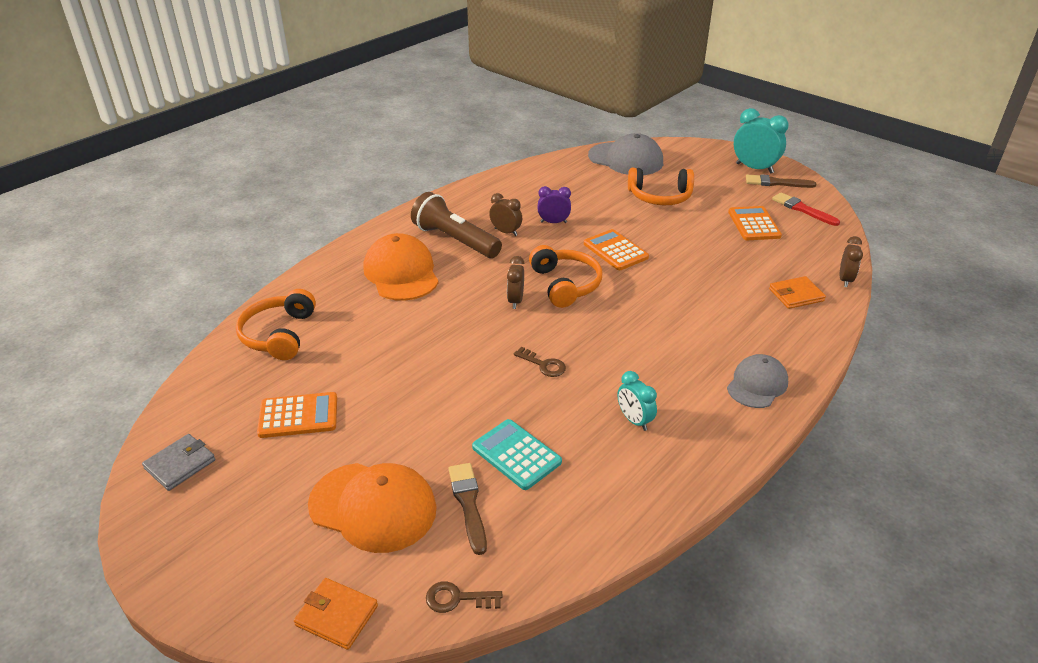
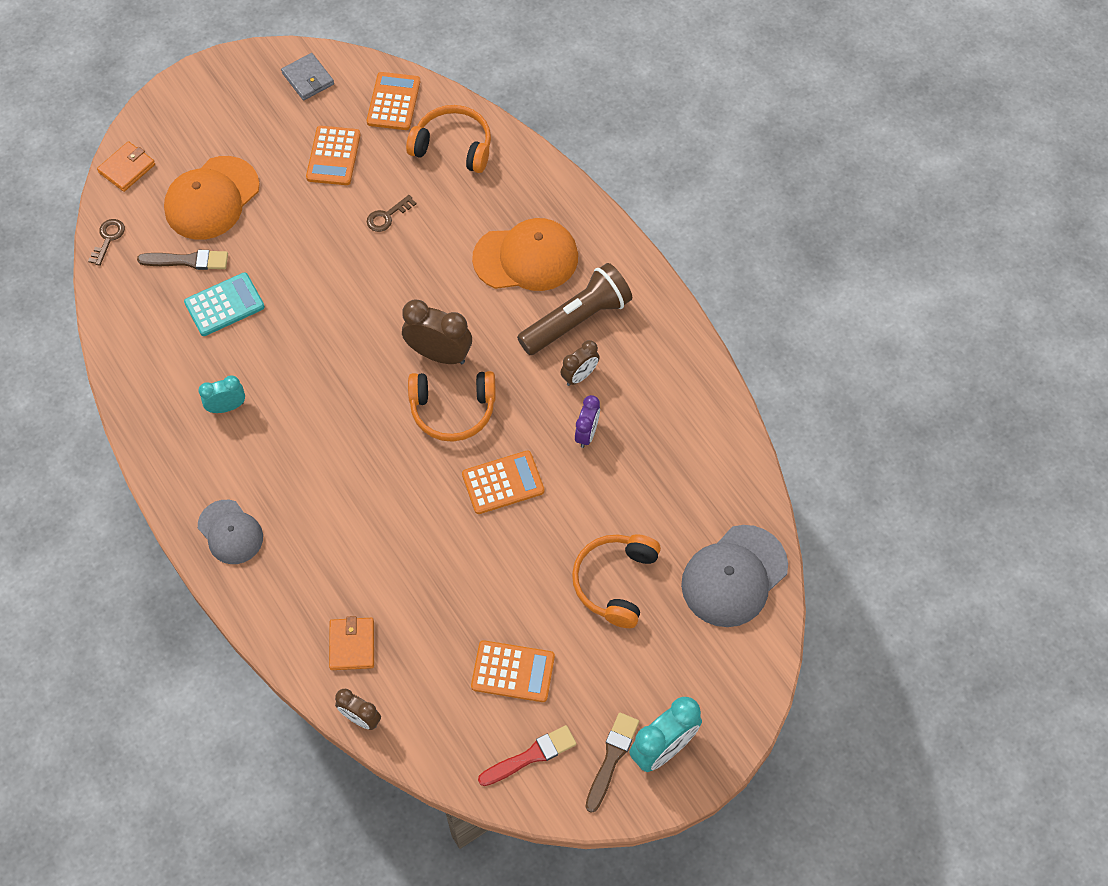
camera: 105 degrees right, 25 degrees up
brown clock [507,256,525,309] -> brown clock [402,299,472,364], size x1.65
brown key [514,347,566,377] -> brown key moved to [367,195,417,232]
none -> orange calculator [367,72,420,130]

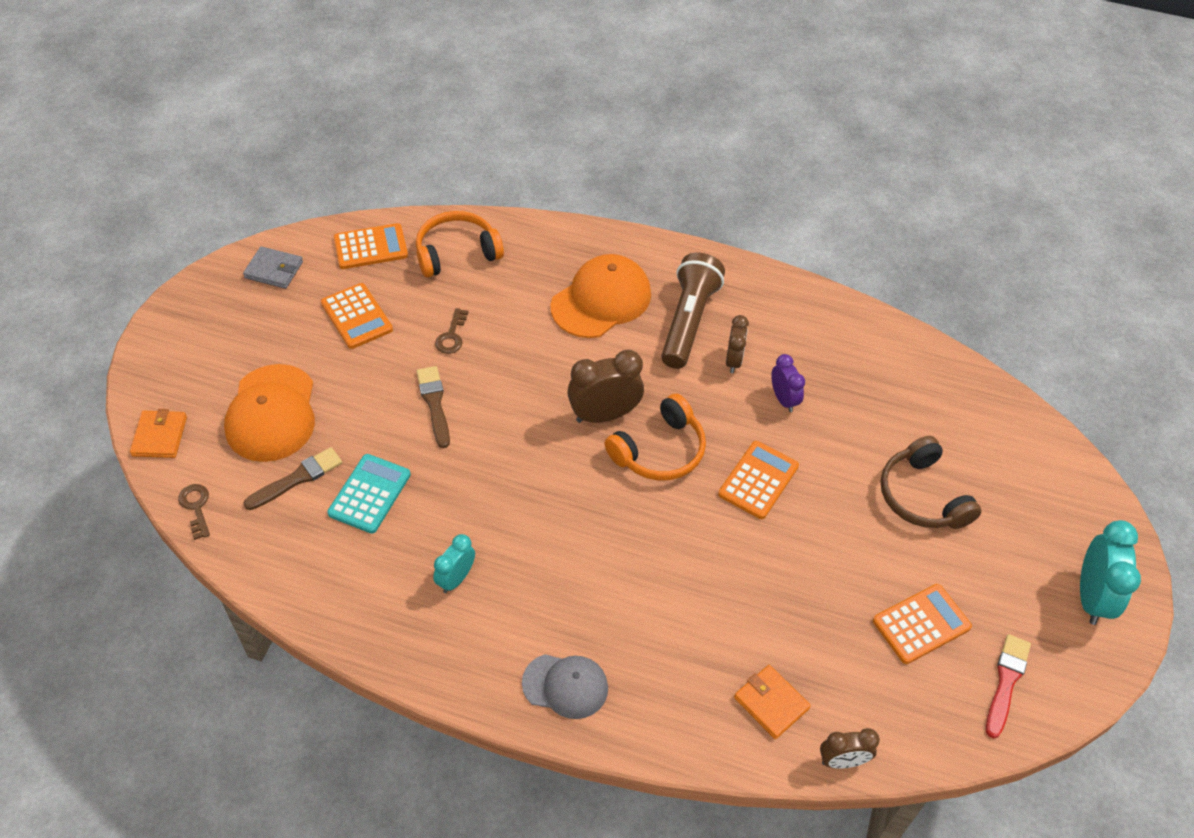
camera: 40 degrees left, 10 degrees down
orange calculator [367,72,420,130] -> orange calculator turned 105 degrees clockwise [334,223,408,269]
orange headphones [572,534,661,628] -> brown headphones [880,436,981,529]
brown brush [585,712,639,813] -> brown brush moved to [416,366,450,448]
grey cap [681,525,788,627] -> none

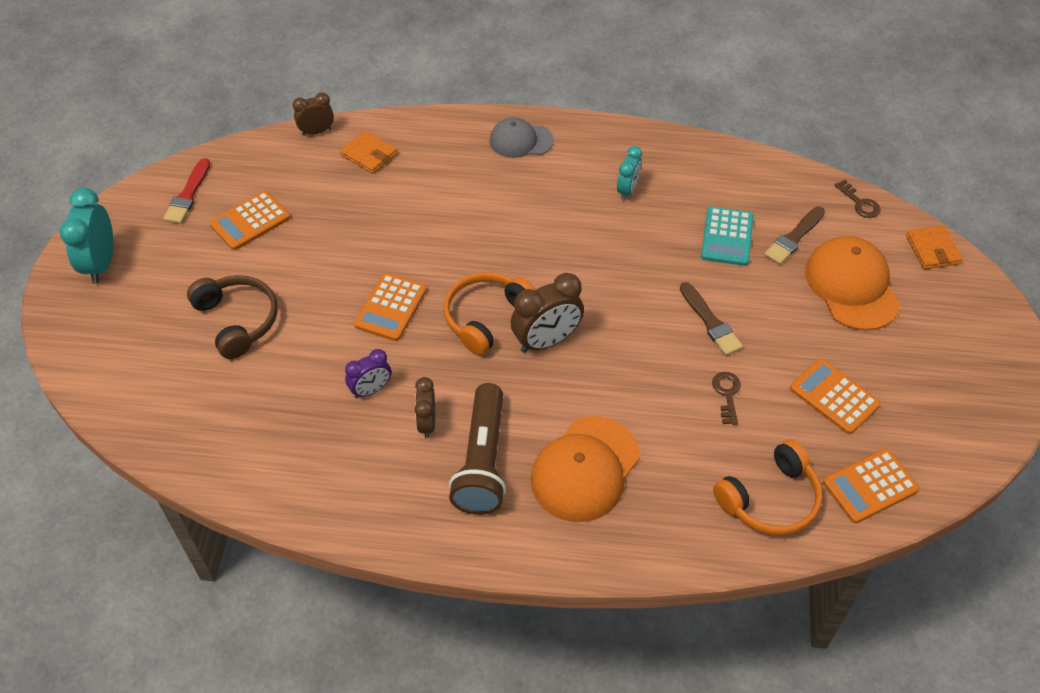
camera: 170 degrees right, 0 degrees up
grey wallet [243,246,303,289] -> none
purple clock [771,354,805,412] -> purple clock turned 90 degrees counterclockwise [345,349,391,398]

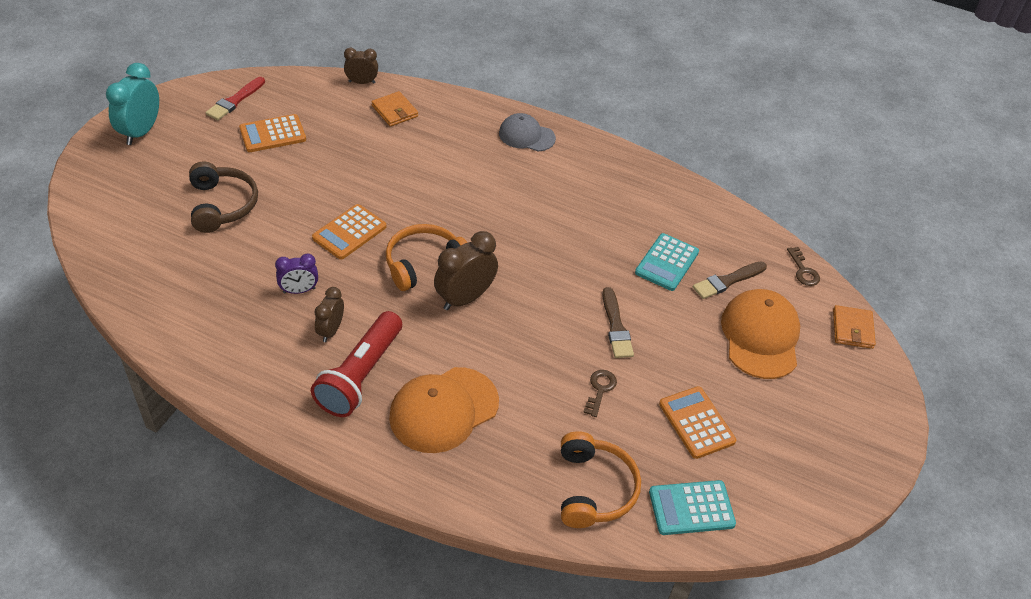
camera: 15 degrees right, 5 degrees down
brown flashlight [449,383,506,515] -> red flashlight [311,311,402,417]
brown clock [511,273,584,353] -> brown clock turned 150 degrees clockwise [434,231,498,310]
turquoise clock [617,146,642,200] -> none
orange headphones [713,439,823,536] -> orange headphones turned 75 degrees counterclockwise [561,431,641,528]
orange calculator [823,448,920,523] -> turquoise calculator [649,480,736,535]

